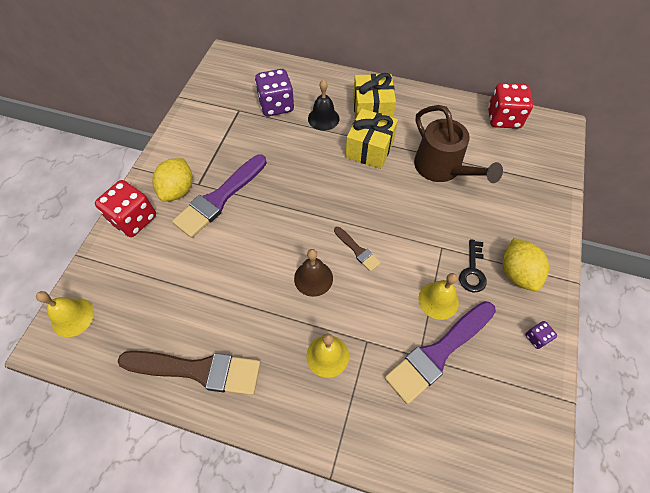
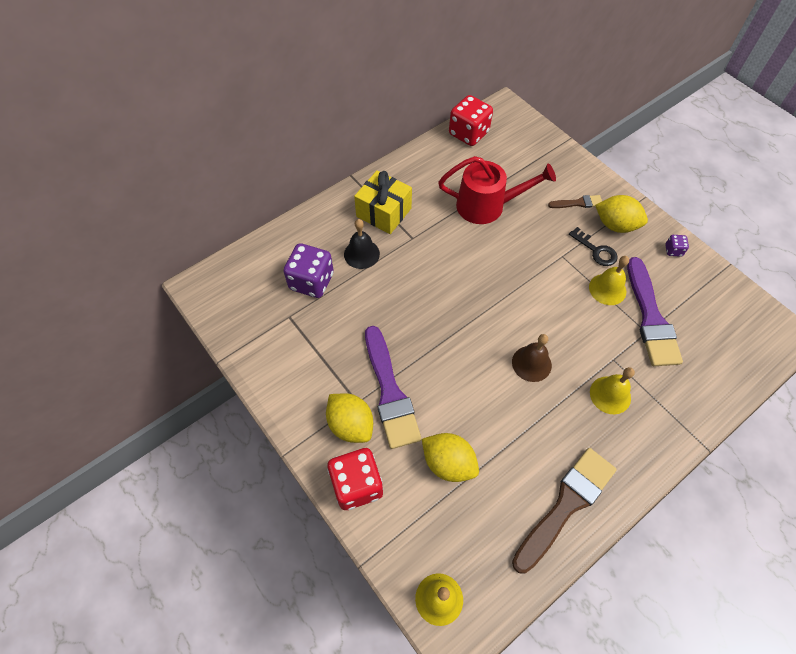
camera: 55 degrees left, 0 degrees up
brown brush [334,227,381,272] -> brown brush moved to [548,195,602,208]
yellow gift [346,108,398,169] -> none
brown watering can [414,105,503,183] -> red watering can [438,156,556,224]
none -> yellow lemon [422,433,479,482]

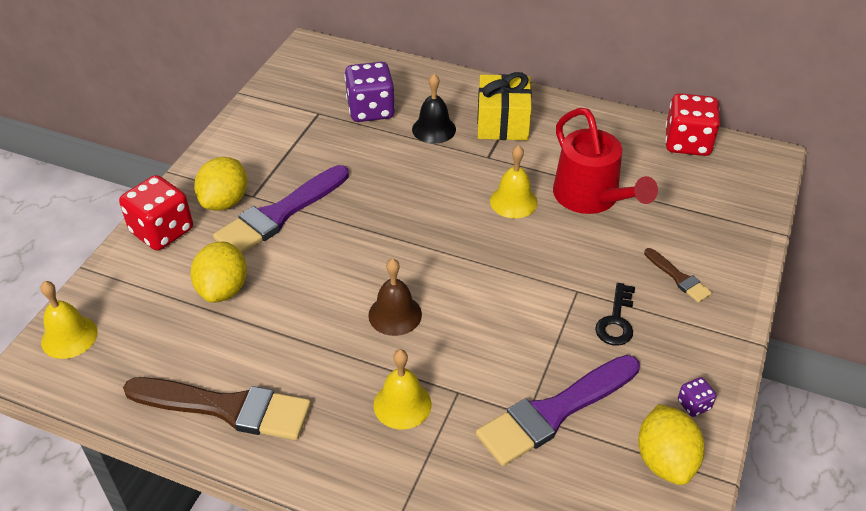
camera: 60 degrees right, 15 degrees down
yellow bell [589,256,629,305] -> yellow bell moved to [490,145,538,218]
yellow lemon [595,195,648,233] -> yellow lemon moved to [638,404,705,485]

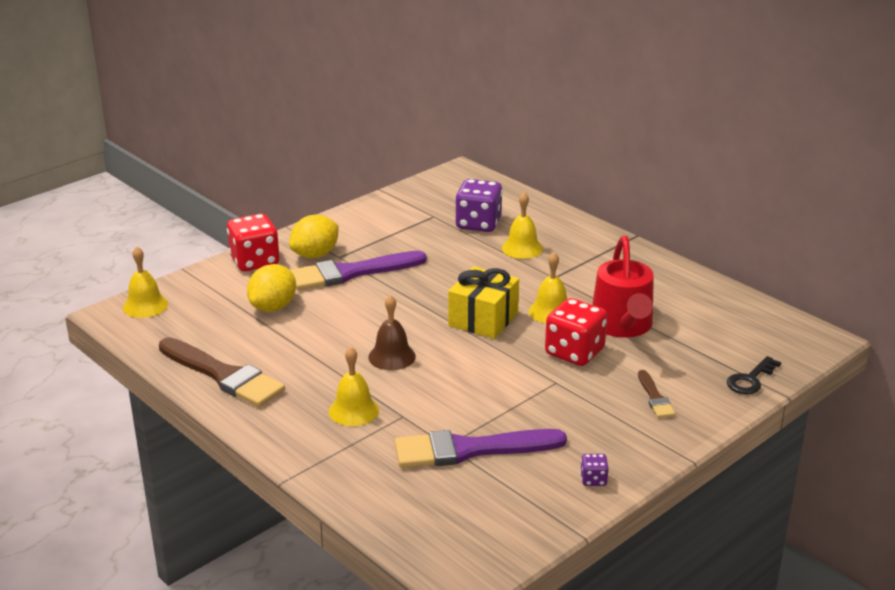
camera: 25 degrees right, 15 degrees down
black bell [412,74,456,144] -> yellow bell [502,192,543,259]
yellow gift [477,72,532,140] -> yellow gift moved to [448,266,519,339]
black key [595,283,635,346] -> black key moved to [727,356,781,394]
yellow lemon [638,404,705,485] -> none
red dice [665,93,720,156] -> red dice moved to [545,298,607,366]

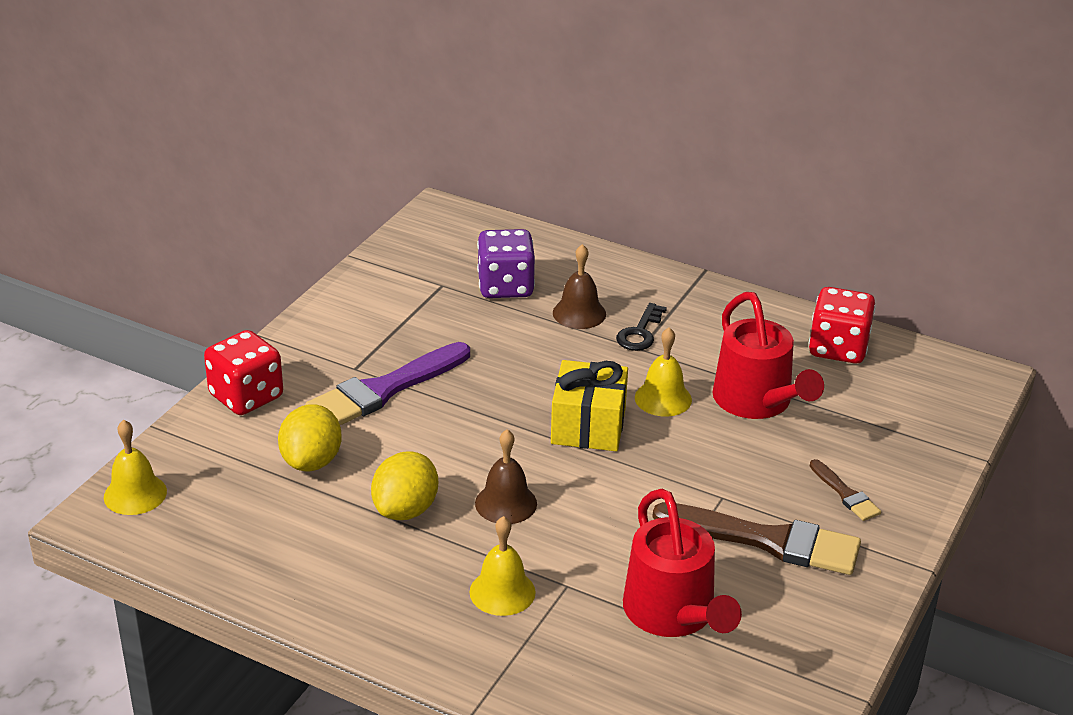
camera: 20 degrees left, 5 degrees up
brown brush [159,337,285,407] -> brown brush moved to [652,502,861,575]
yellow lemon [289,215,339,258] -> yellow lemon moved to [371,451,438,520]
purple brush [394,429,567,468] -> red watering can [623,489,742,637]
yellow bell [502,192,543,259] -> brown bell [553,244,606,329]
red dice [545,298,607,366] -> red dice moved to [809,287,876,364]
purple dice [580,454,609,486] -> none
black key [727,356,781,394] -> black key moved to [616,303,667,351]

